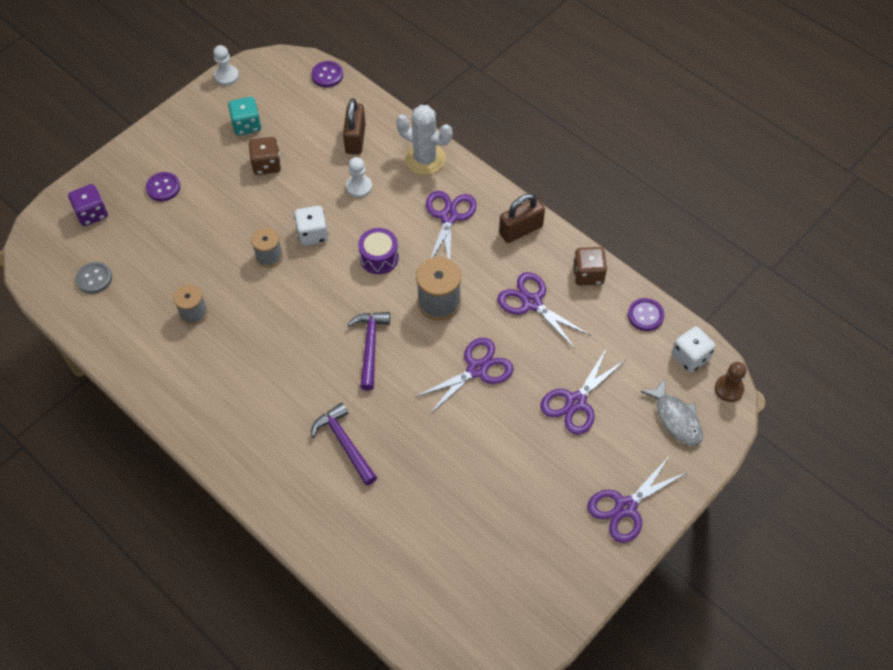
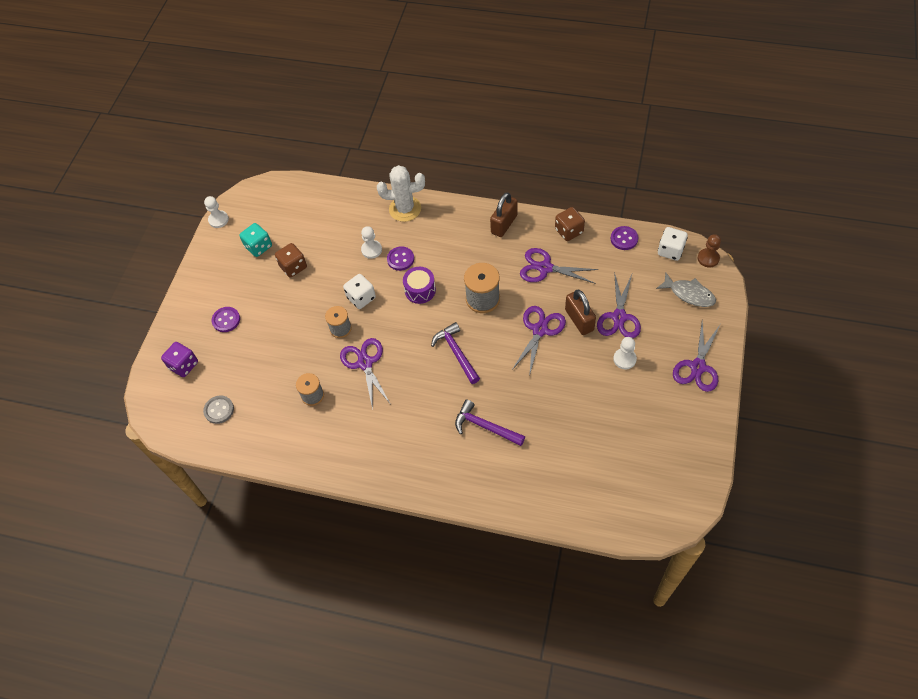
camera: 25 degrees left, 0 degrees up
purple button [311,61,343,87] -> purple button moved to [387,246,414,271]
brown padlock [343,98,366,154] -> brown padlock moved to [565,290,596,335]
purple scissors [426,191,477,259] -> purple scissors moved to [340,338,390,410]
none -> white pawn [613,337,637,370]

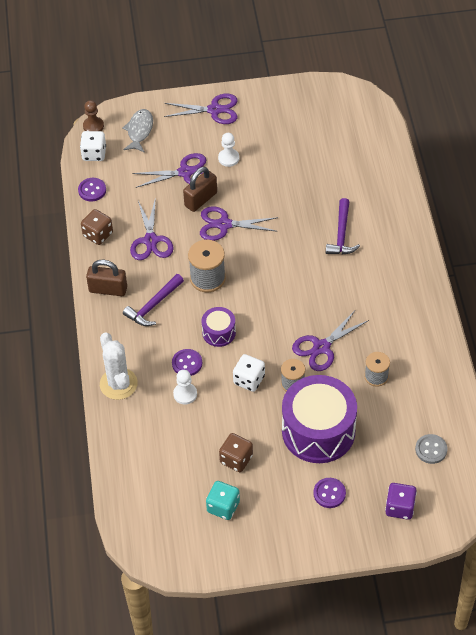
camera: 115 degrees left, 5 degrees down
white pawn [204,196,229,228] -> none
purple hammer [431,322,480,384] -> purple hammer moved to [123,274,184,326]
none -> purple drum [282,375,357,463]

